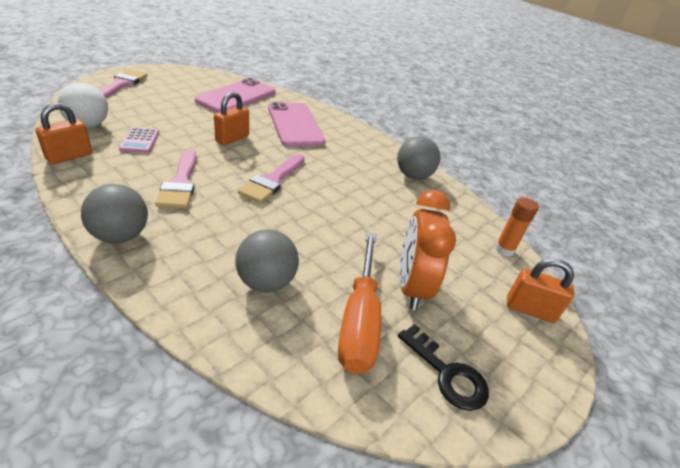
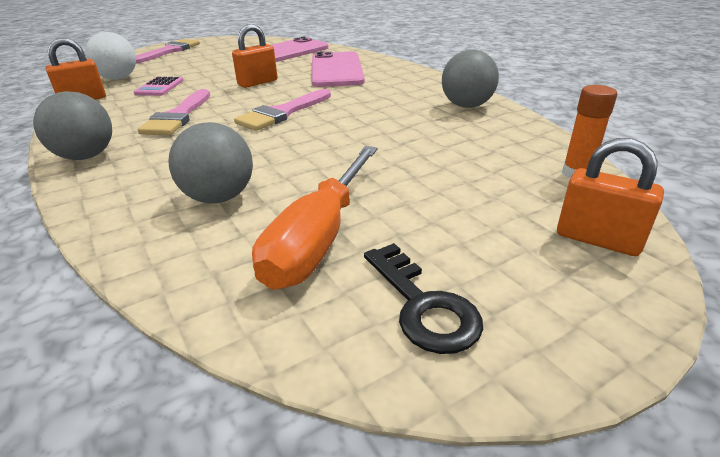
camera: 20 degrees right, 5 degrees down
orange clock [400,190,456,310] -> none

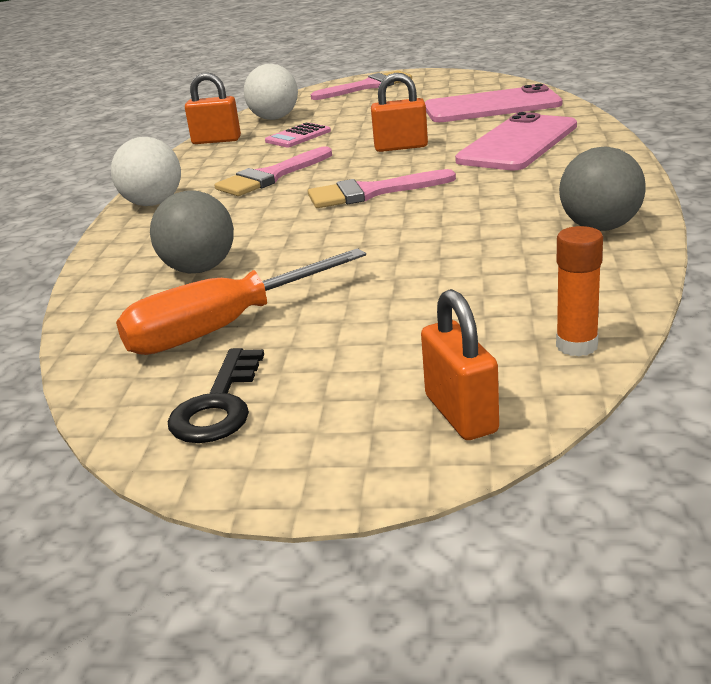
camera: 40 degrees right, 5 degrees down
grey ball [33,91,112,160] -> white ball [111,137,181,206]

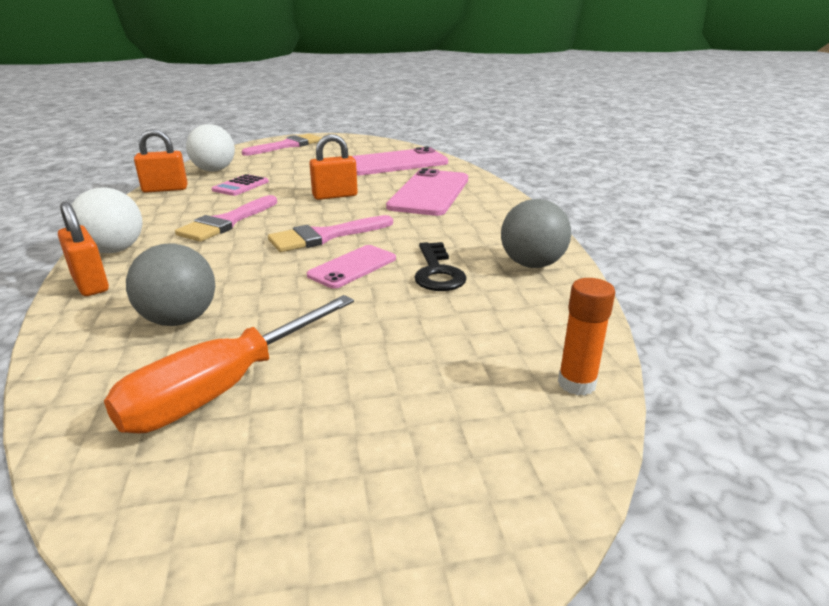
camera: 20 degrees left, 0 degrees up
black key [168,348,264,443] -> black key moved to [414,242,467,291]
orange padlock [421,289,499,440] -> orange padlock moved to [58,202,109,296]
none -> pink phone [307,245,396,289]

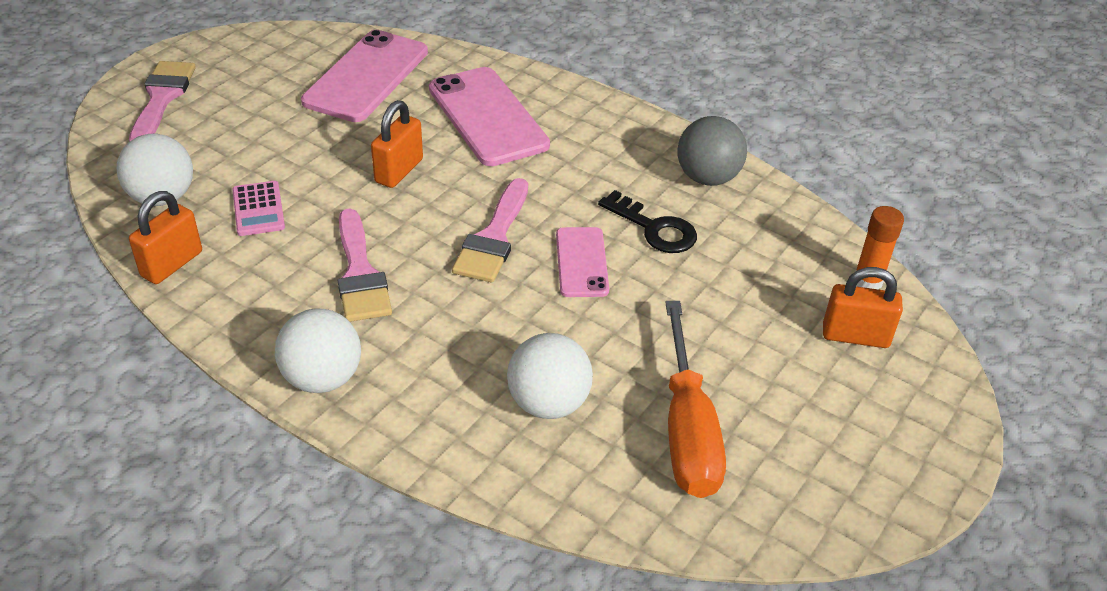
camera: 45 degrees left, 15 degrees up
orange padlock [58,202,109,296] -> orange padlock moved to [823,267,903,348]
grey ball [126,243,215,326] -> white ball [507,333,593,419]

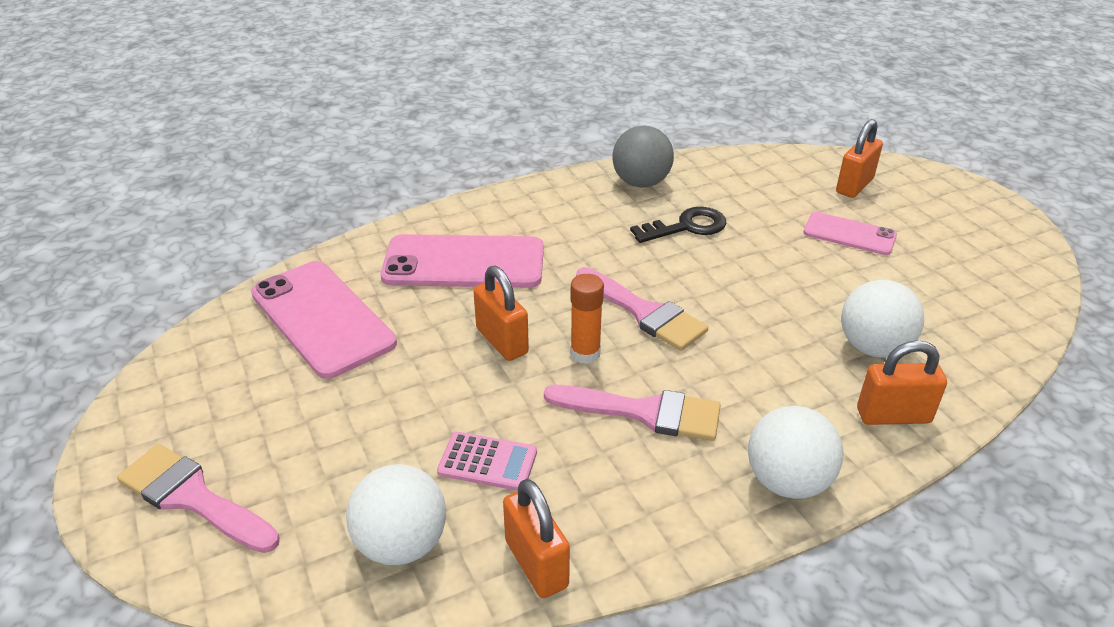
camera: 60 degrees left, 5 degrees down
pink phone [556,227,609,297] -> pink phone moved to [803,212,897,255]
orange screwdriver [665,301,726,498] -> none
orange glue stick [855,206,904,289] -> orange glue stick moved to [570,274,604,364]
none -> orange padlock [857,340,947,425]

